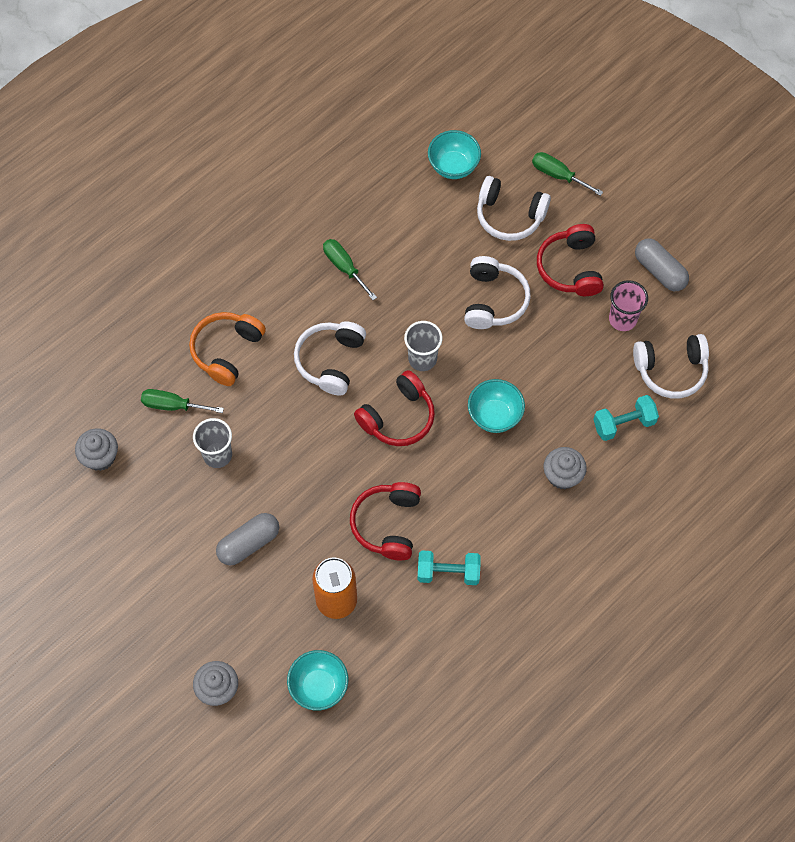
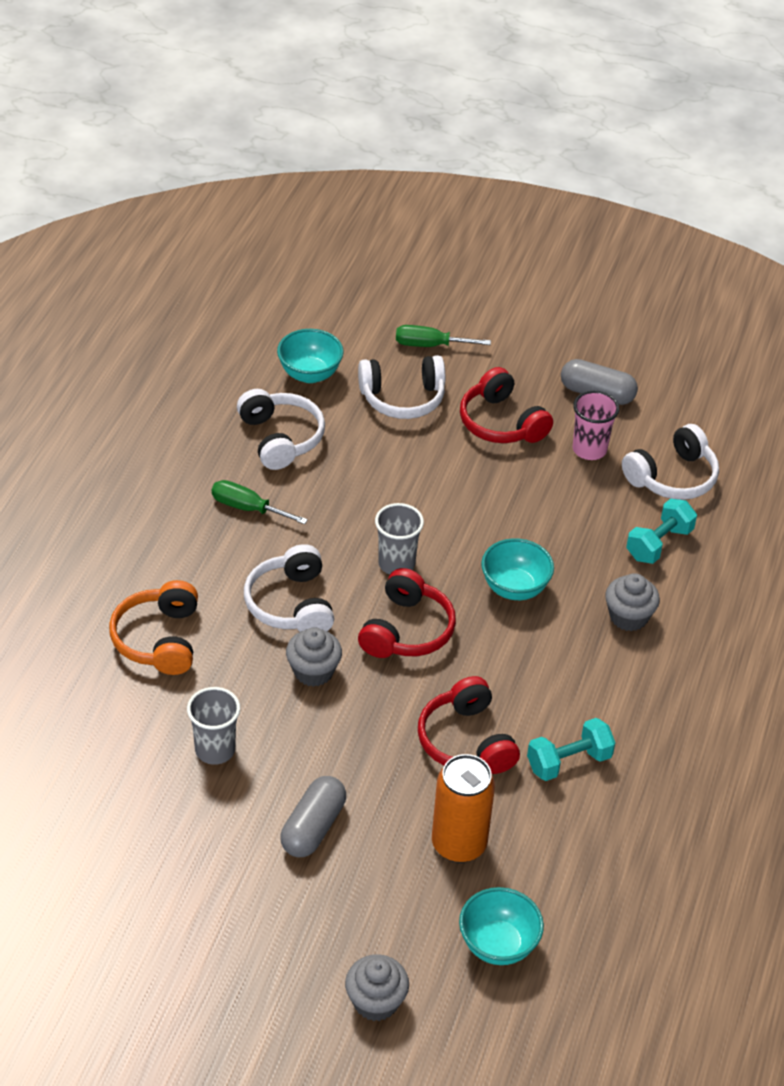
camera: 30 degrees left, 20 degrees down
grey cupcake [75,428,118,471] -> grey cupcake moved to [286,627,342,687]
green screwdriver [141,389,224,413] -> none
white headphones [464,256,531,329] -> white headphones moved to [237,389,325,470]

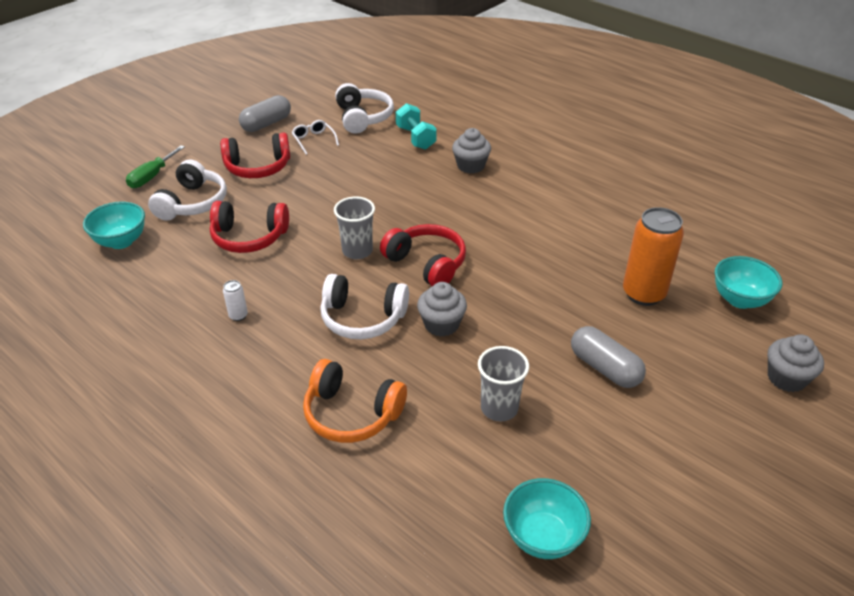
camera: 65 degrees left, 5 degrees down
green screwdriver [212,480,308,524] -> white can [223,280,248,321]
white headphones [237,389,325,470] -> none
red headphones [418,676,520,774] -> red headphones moved to [210,201,289,253]
turquoise bowl [481,538,554,600] -> turquoise bowl moved to [503,478,591,559]
turquoise dumbbell [527,718,615,781] -> none
pink cup [573,391,619,460] -> white glasses [292,120,339,155]

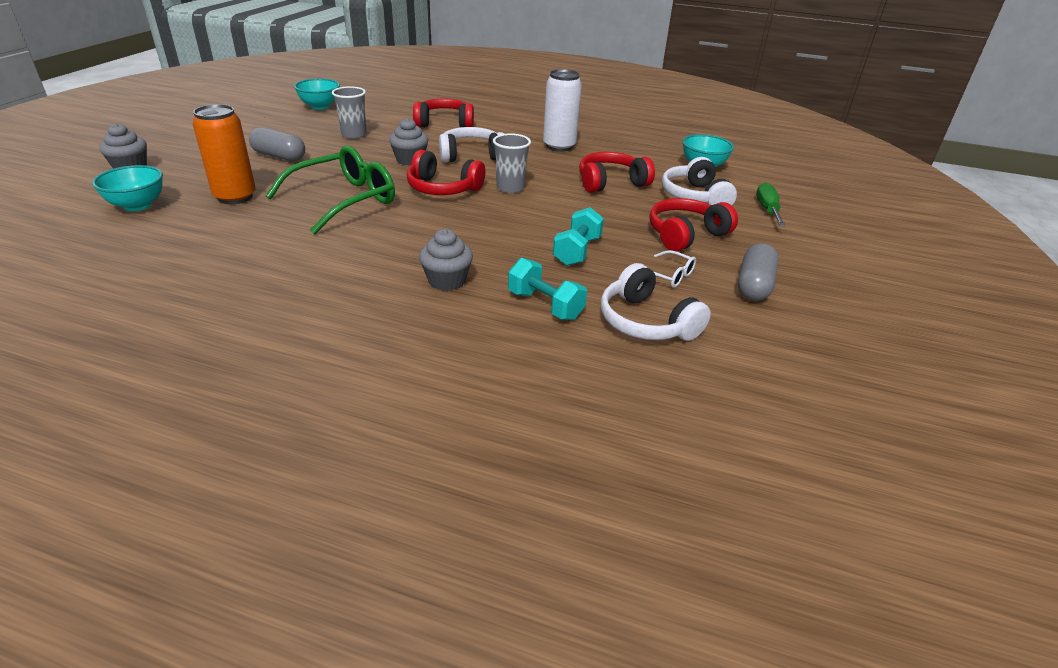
camera: 155 degrees right, 5 degrees down
white can [223,280,248,321] -> white can [543,69,582,152], size x2.36
orange headphones [303,359,407,443] -> red headphones [413,99,474,128]
none -> green glasses [266,145,395,234]
none -> turquoise dumbbell [553,207,604,266]

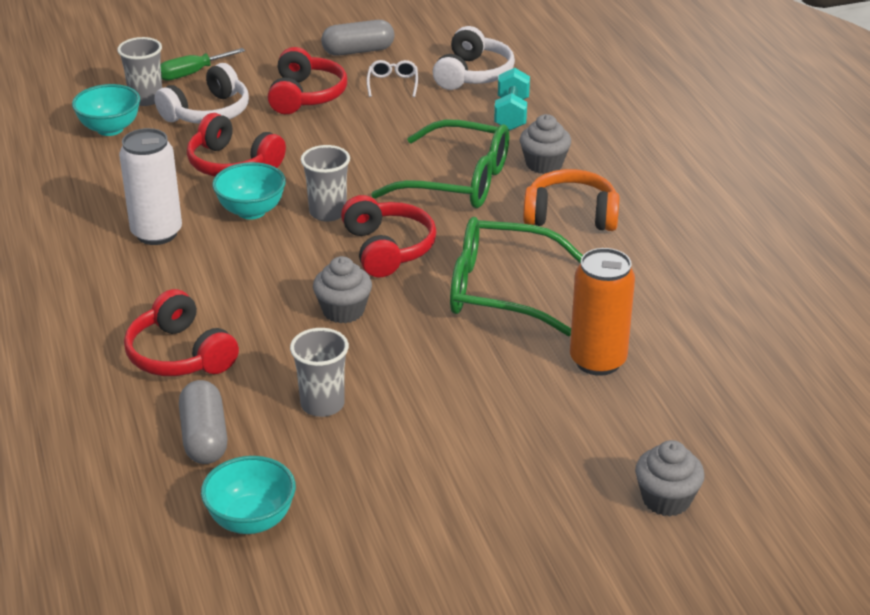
camera: 125 degrees left, 0 degrees up
turquoise bowl [92,165,163,211] -> turquoise bowl moved to [212,162,286,220]
grey capsule [249,127,305,161] -> grey capsule moved to [179,380,228,464]
white headphones [439,127,504,162] -> none
turquoise dumbbell [553,207,604,266] -> none
red headphones [649,198,738,252] -> red headphones turned 105 degrees counterclockwise [268,47,347,114]
none -> grey cup [117,37,162,106]
none -> green glasses [371,119,509,208]
none -> orange headphones [523,169,620,231]

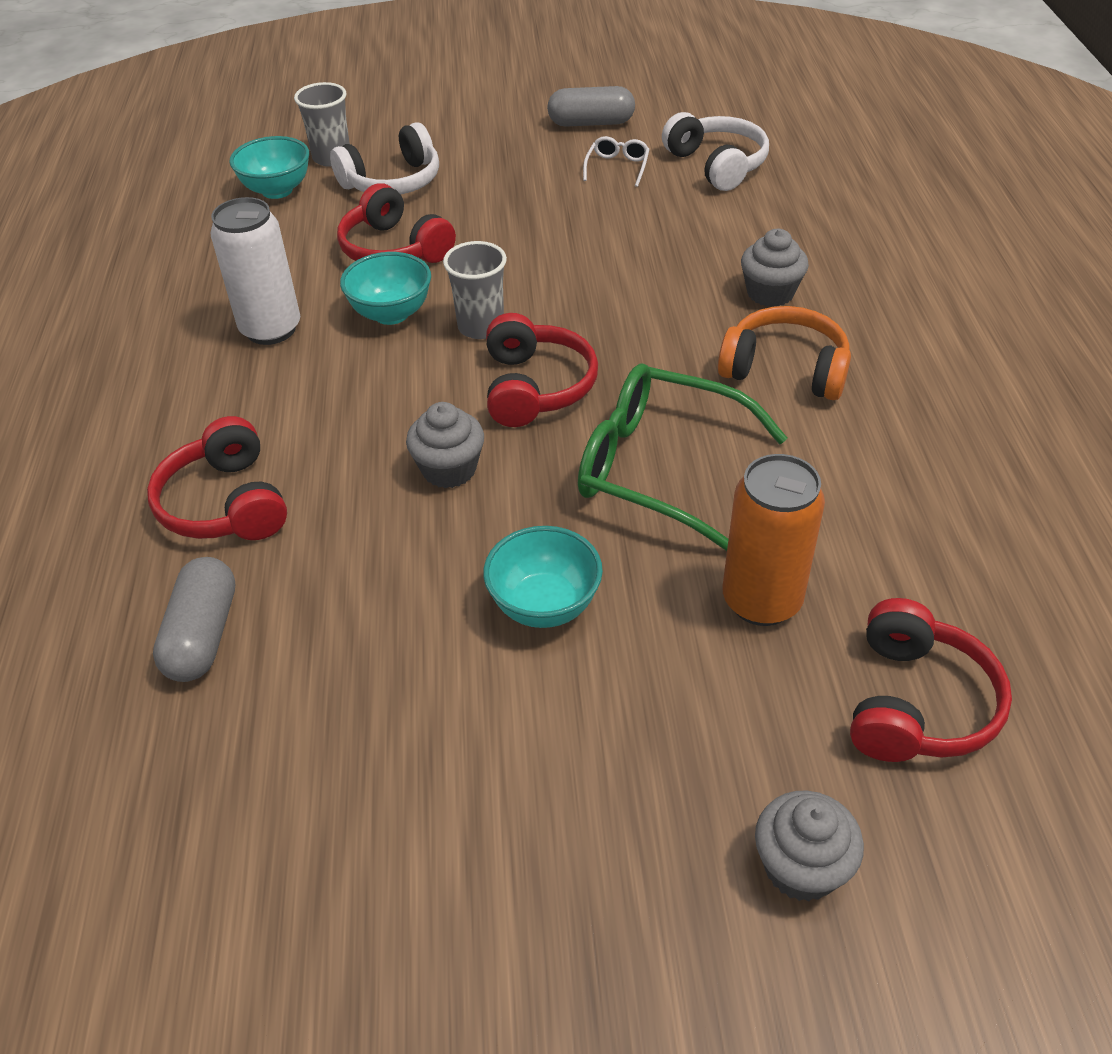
camera: 15 degrees right, 10 degrees up
green screwdriver [160,48,245,81] -> none
turquoise bowl [201,456,296,534] -> turquoise bowl moved to [483,526,603,628]
red headphones [268,47,347,114] -> red headphones moved to [850,598,1012,762]
grey cup [290,328,349,417] -> none
green glasses [371,119,509,208] -> none
white headphones [433,26,515,90] -> white headphones turned 60 degrees counterclockwise [662,112,769,191]
turquoise dumbbell [494,68,530,130] -> none

